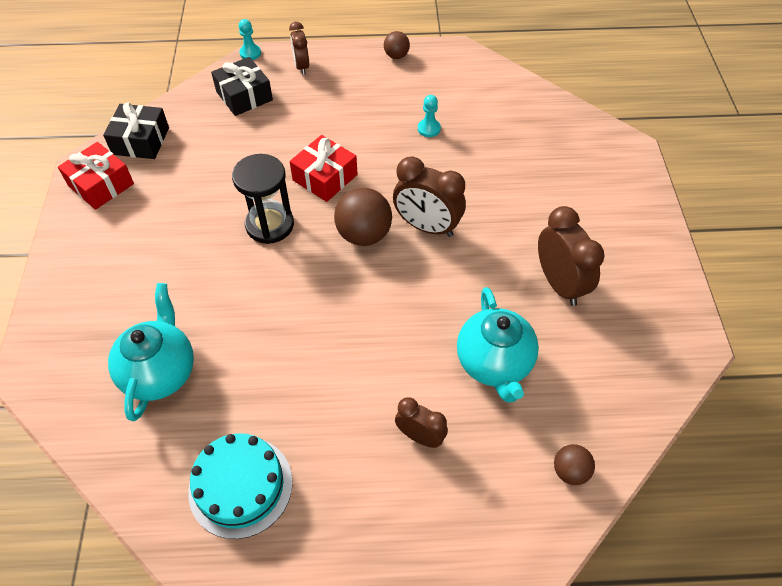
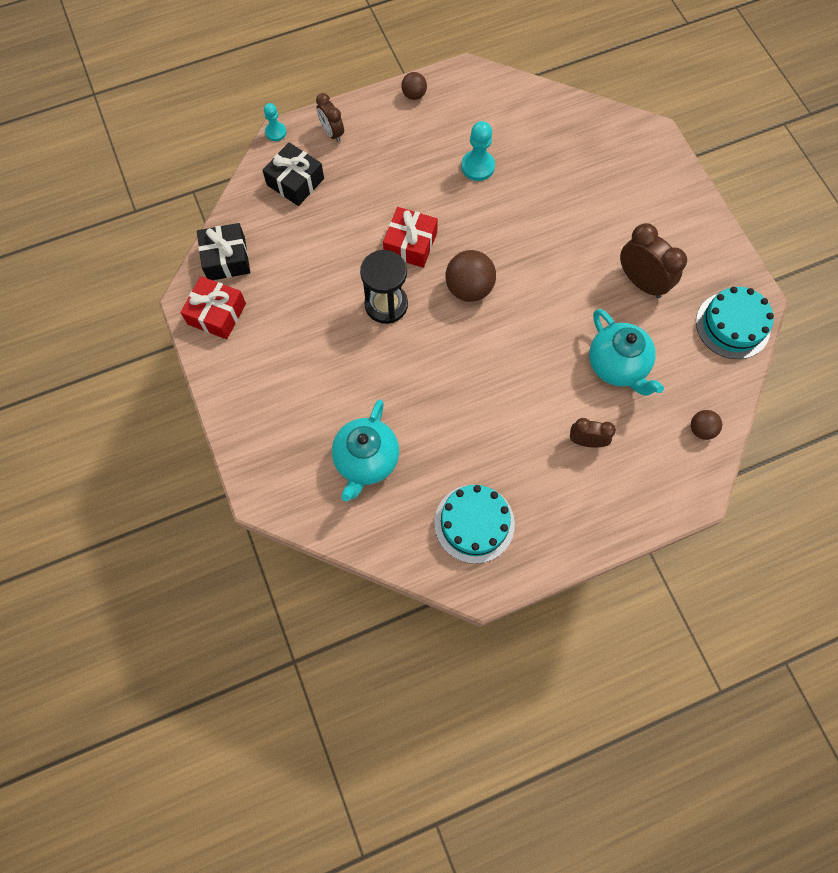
camera: 20 degrees left, 15 degrees up
turquoise teapot [108,283,194,421] -> turquoise teapot turned 150 degrees counterclockwise [332,399,399,501]
brown clock [393,157,466,237] -> none
turquoise pawn [418,95,441,137] -> turquoise pawn [461,121,495,181], size x1.57
none -> turquoise cake [696,287,774,359]

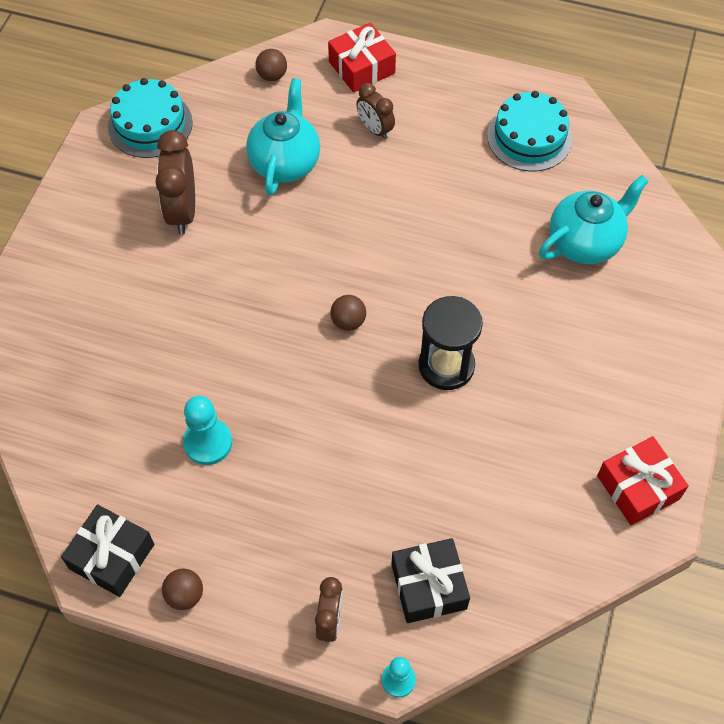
camera: 140 degrees left, 10 degrees down
black gift [197,223,250,280] -> black gift moved to [61,504,154,597]
red gift [383,207,438,268] -> red gift moved to [328,23,396,93]
brown ball [445,250,496,302] -> brown ball [330,295,366,331], size x0.56

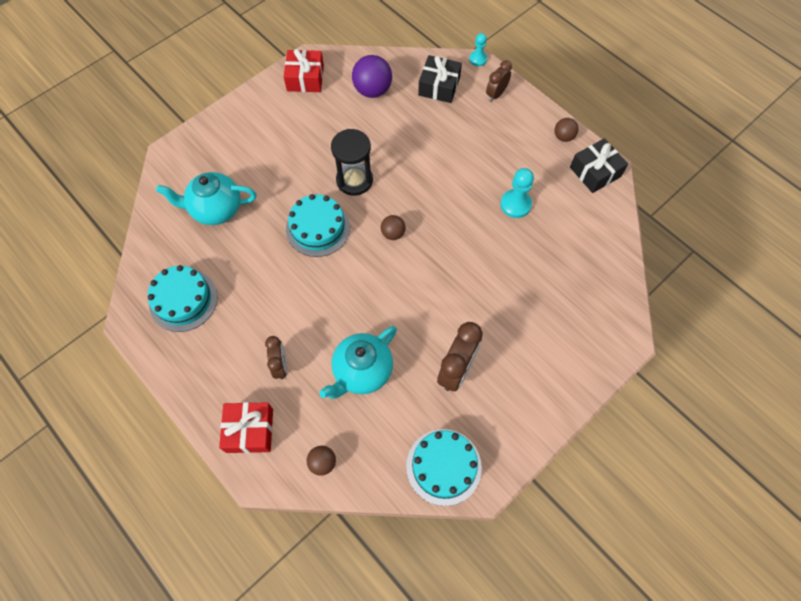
camera: 150 degrees left, 5 degrees up
none -> turquoise cake [286,194,350,257]
none -> purple ball [352,55,392,98]

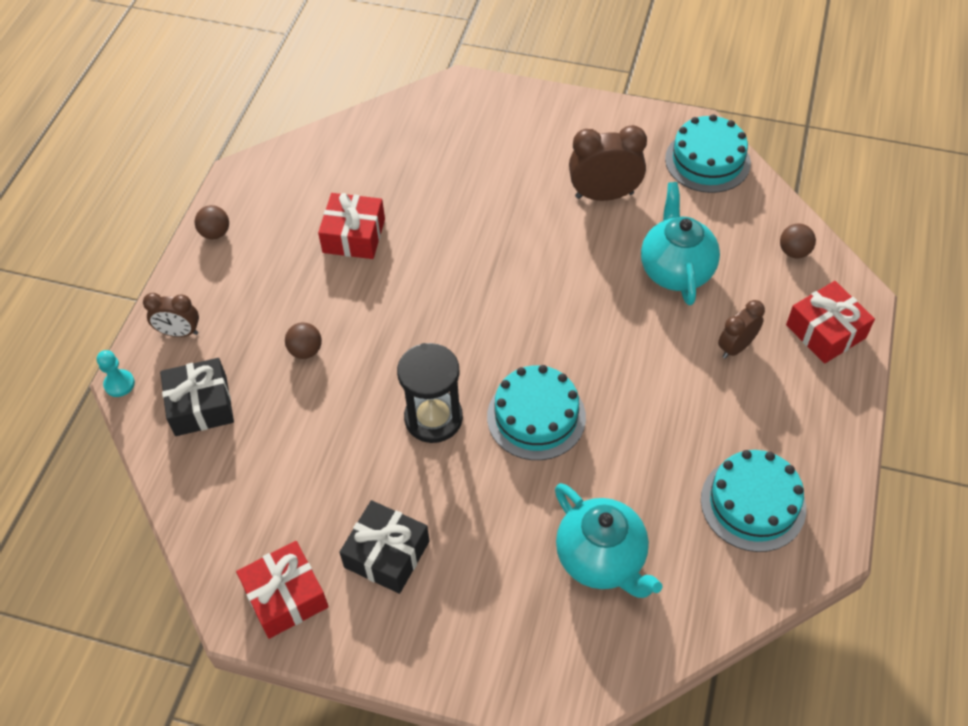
camera: 120 degrees left, 10 degrees down
turquoise teapot [319,326,397,399] -> turquoise teapot turned 105 degrees counterclockwise [641,182,720,305]
purple ball [352,55,392,98] -> none
brown ball [381,215,406,240] -> brown ball moved to [285,323,322,359]
turquoise pawn [500,168,534,218] -> red gift [318,193,385,259]
black gift [570,138,628,193] -> black gift moved to [339,500,429,594]

